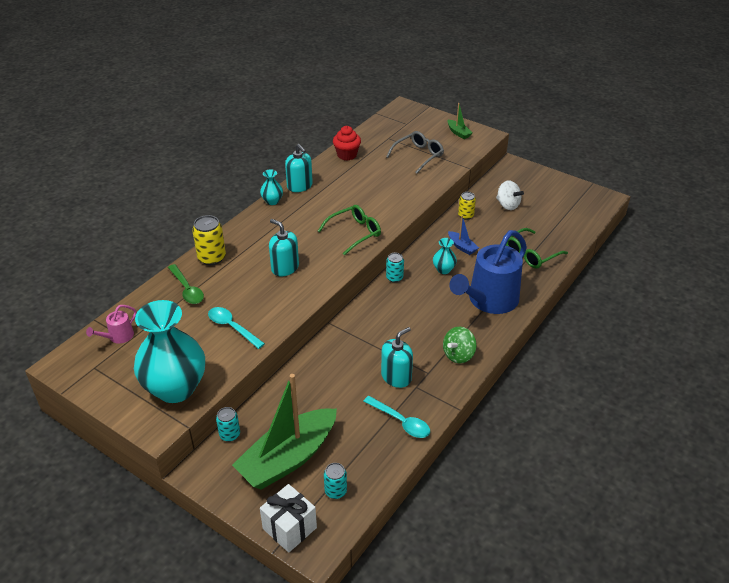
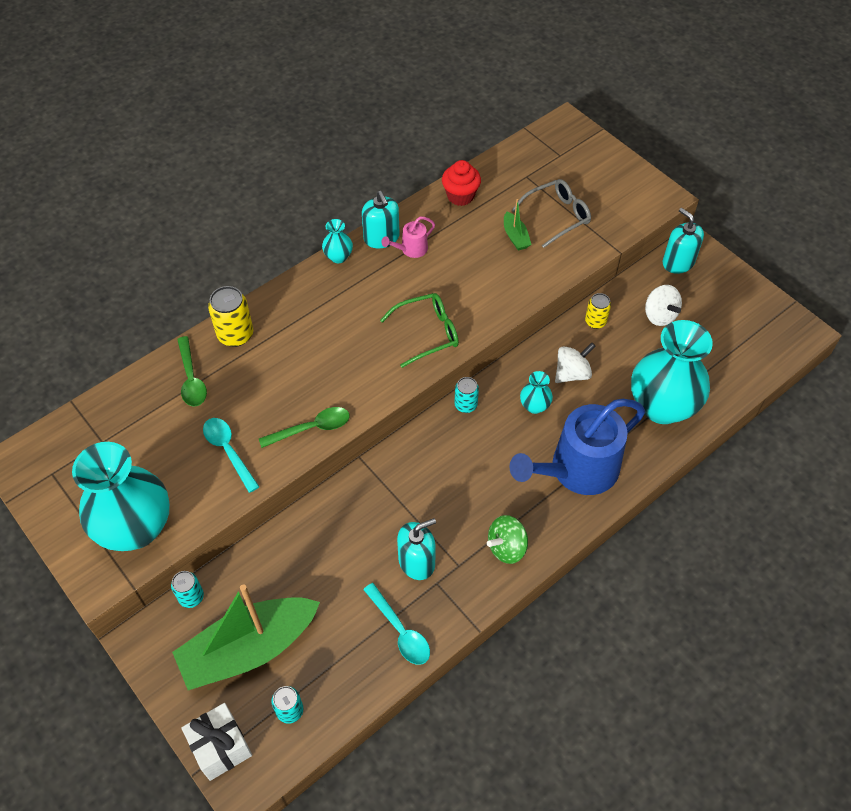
camera: 15 degrees right, 15 degrees up
pink watering can [86,305,137,344] -> pink watering can moved to [381,217,435,258]
turquoise soap dispenser [269,219,299,276] -> turquoise soap dispenser moved to [663,208,704,274]
green boat [447,103,473,139] -> green boat moved to [504,199,531,251]
blue boat [448,216,479,255] -> white spinning top [555,343,596,383]
green glasses [506,228,568,268] -> turquoise vase [631,320,713,424]
none -> green spoon [259,407,350,448]

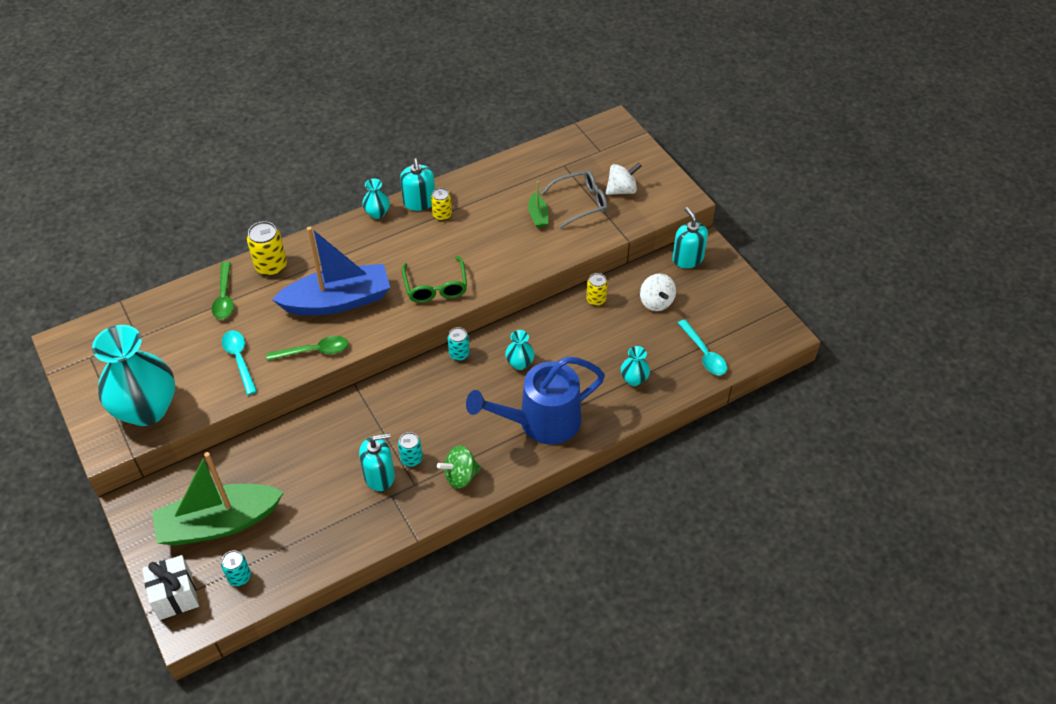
camera: 10 degrees right, 5 degrees down
turquoise can [171,571,204,608] -> turquoise can moved to [398,432,423,467]
turquoise spoon [363,583,430,665] -> turquoise spoon moved to [678,319,727,375]
green glasses [380,293,459,368] -> green glasses turned 90 degrees clockwise [402,256,467,303]
pink watering can [381,217,435,258] -> yellow can [431,188,452,221]
red cupcake [442,160,481,206] -> none
white spinning top [555,343,596,383] -> white spinning top moved to [605,163,641,195]
turquoise vase [631,320,713,424] -> turquoise vase [621,346,650,386], size x0.43
none -> blue boat [272,226,390,315]

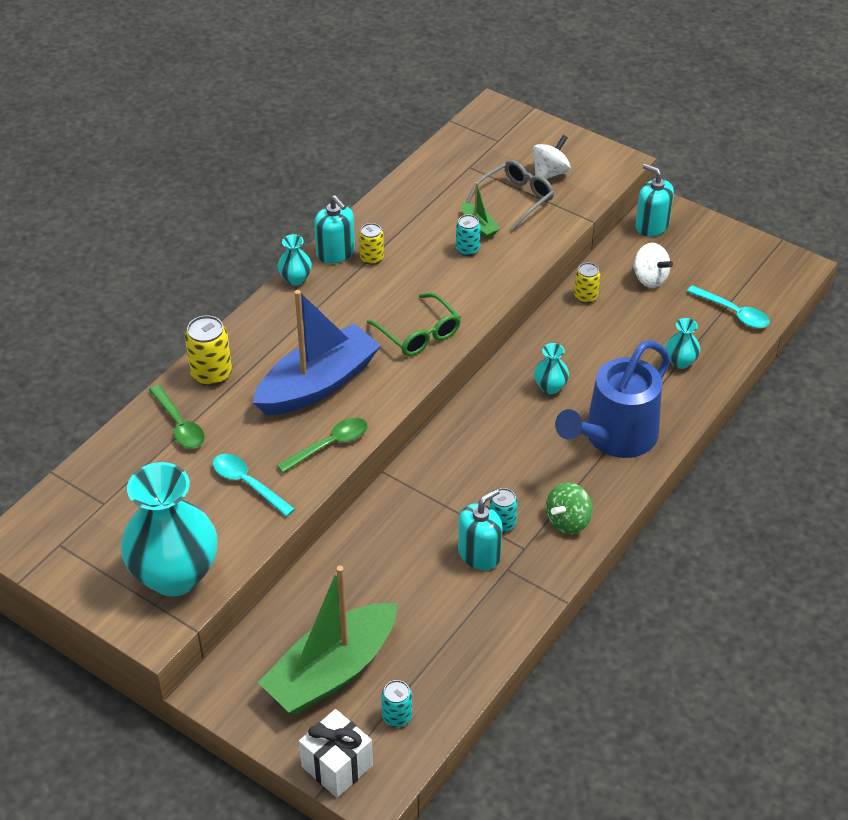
camera: 25 degrees left, 5 degrees down
turquoise can [448,327,470,361] -> turquoise can moved to [456,214,481,256]

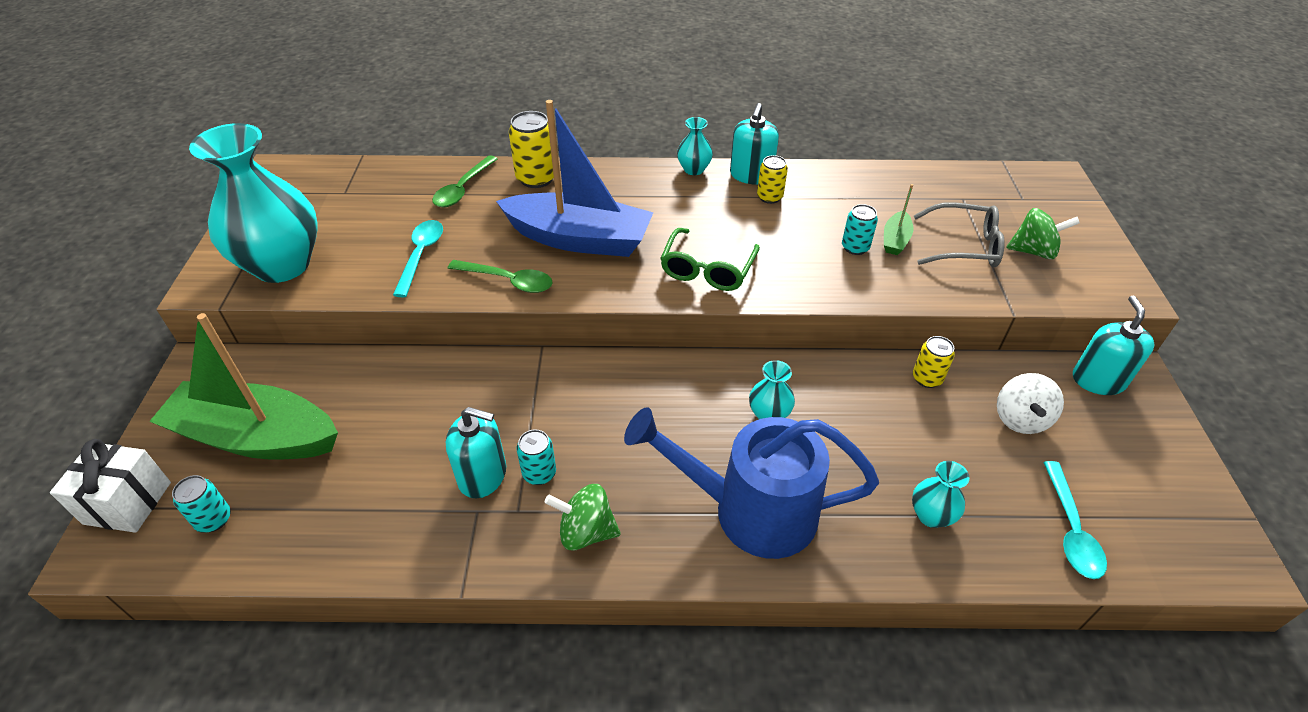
camera: 55 degrees right, 0 degrees up
white spinning top [532,135,570,179] -> green spinning top [1006,208,1080,259]

